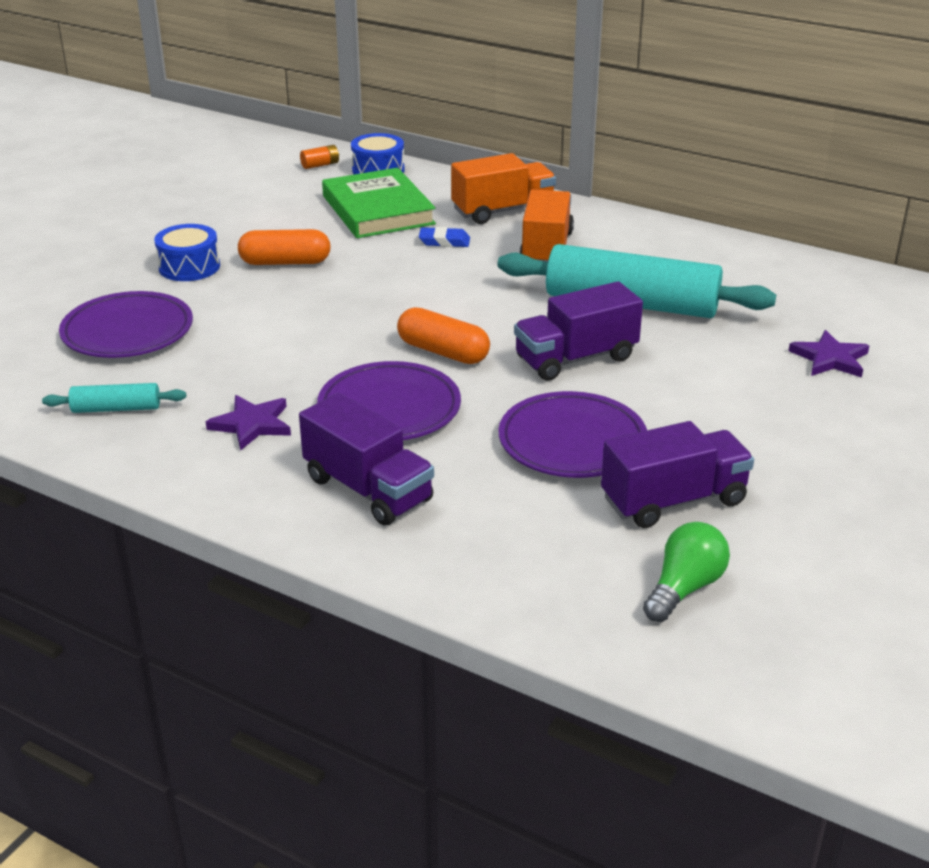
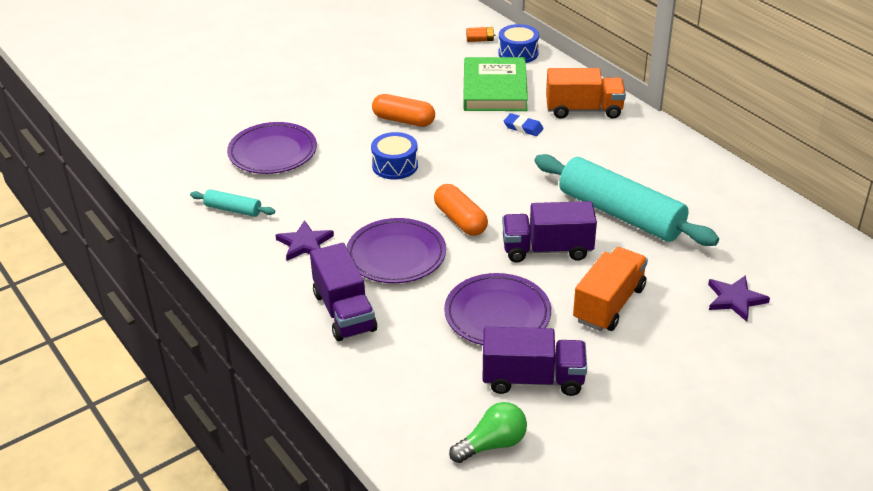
camera: 25 degrees right, 5 degrees up
blue drum [154,224,220,281] -> blue drum moved to [371,132,418,180]
orange truck [519,190,574,262] -> orange truck moved to [573,247,648,331]

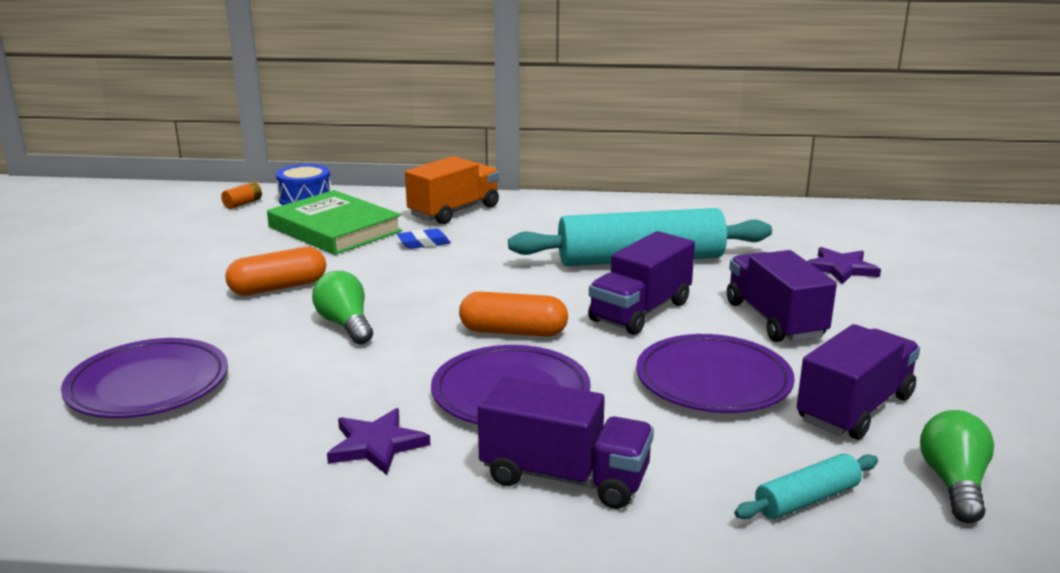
camera: 50 degrees left, 15 degrees down
turquoise rolling pin [190,189,275,217] -> turquoise rolling pin moved to [734,453,878,519]
blue drum [371,132,418,180] -> green light bulb [312,271,373,345]
orange truck [573,247,648,331] -> purple truck [727,250,837,342]

